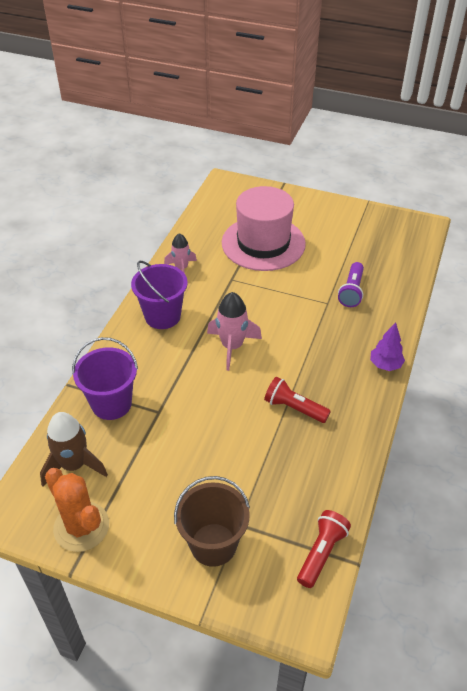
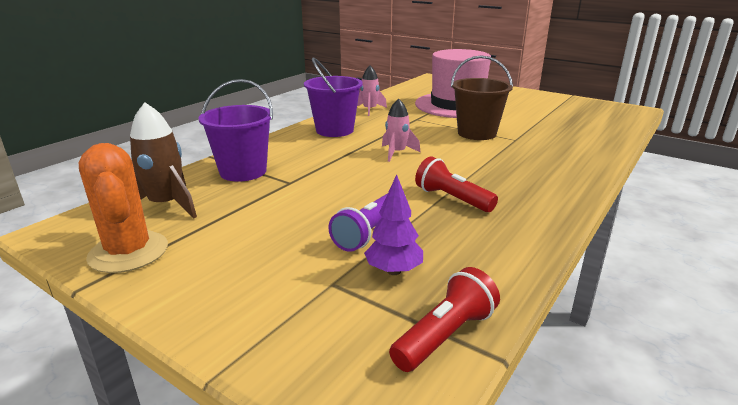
camera: 15 degrees right, 20 degrees down
brown bucket [174,476,250,567] -> brown bucket moved to [451,55,513,140]
pink rocket [207,292,262,371] -> pink rocket [382,98,421,162], size x0.66
purple flashlight [338,262,364,307] -> purple flashlight moved to [328,194,387,252]
purple tree [370,322,405,371] -> purple tree moved to [364,174,423,275]

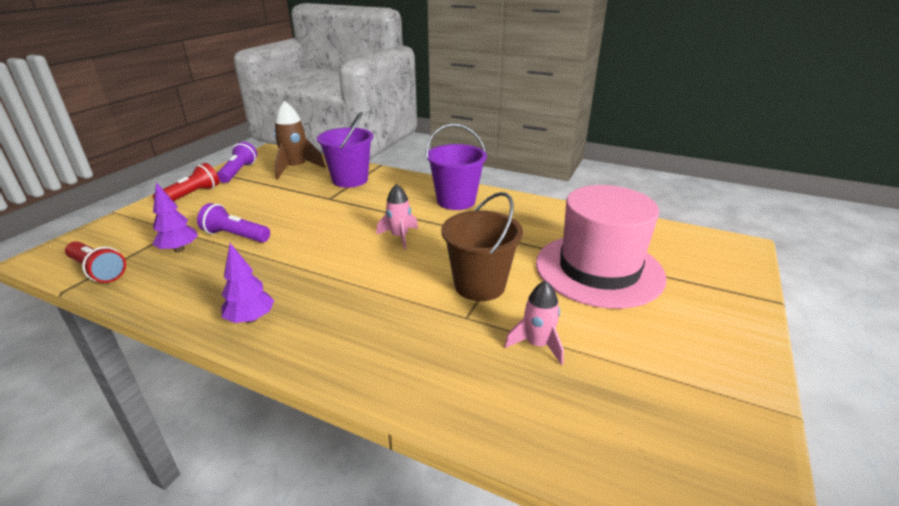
camera: 80 degrees right, 5 degrees up
orange cactus [79,143,168,273] -> purple flashlight [217,142,257,183]
pink rocket [357,66,387,116] -> pink rocket moved to [505,281,564,365]
red flashlight [415,156,498,212] -> red flashlight moved to [153,163,219,201]
none -> purple tree [221,243,274,323]

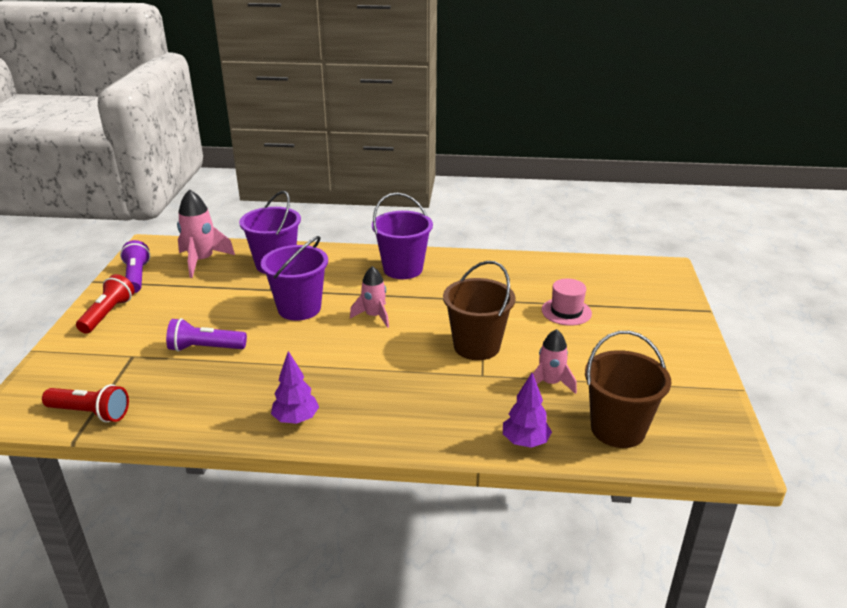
camera: 20 degrees left, 0 degrees up
purple tree [152,182,198,253] -> purple tree moved to [503,373,552,448]
brown rocket [274,101,325,180] -> pink rocket [177,189,235,278]
pink hat [536,185,667,309] -> pink hat [542,278,592,326], size x0.44
none -> purple bucket [261,236,328,321]
none -> brown bucket [585,331,671,448]

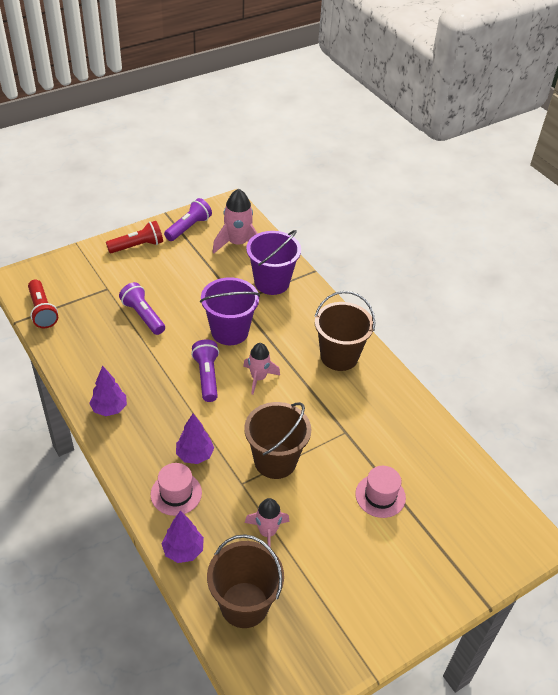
camera: 50 degrees right, 15 degrees up
purple bucket [372,192,433,279] -> brown bucket [314,291,375,371]
none -> pink hat [151,463,202,516]
none -> purple tree [176,413,214,464]
none -> purple flashlight [191,339,219,402]

